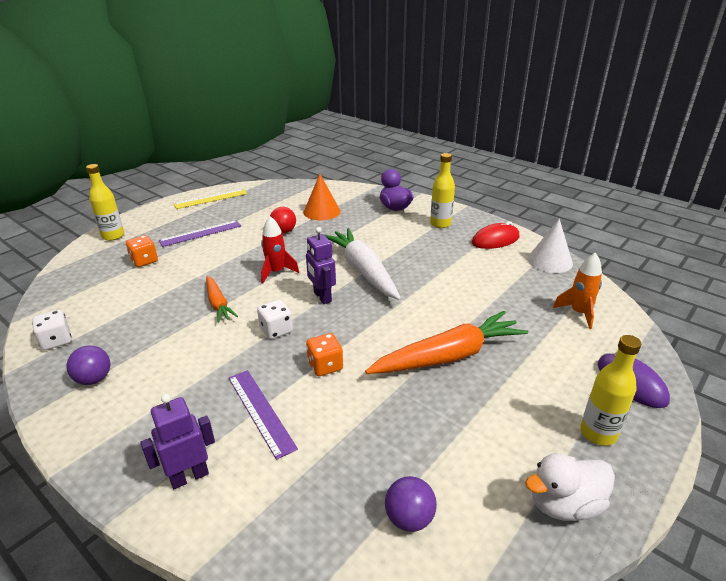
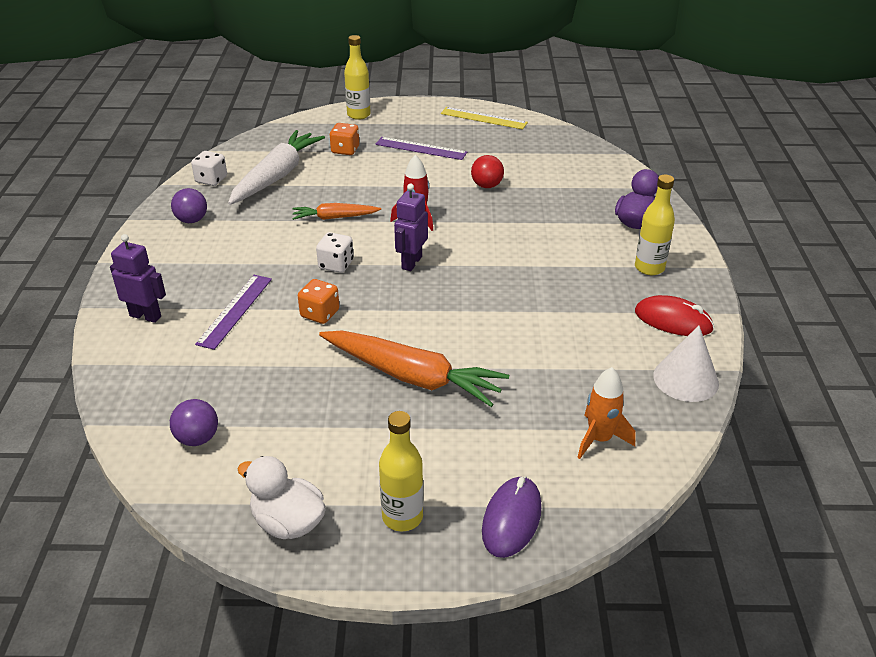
camera: 50 degrees right, 5 degrees up
orange carrot [206,276,238,323] -> orange carrot turned 60 degrees clockwise [292,203,381,220]
orange cone [303,174,340,220] -> none
white carrot [324,228,401,300] -> white carrot moved to [228,130,325,205]

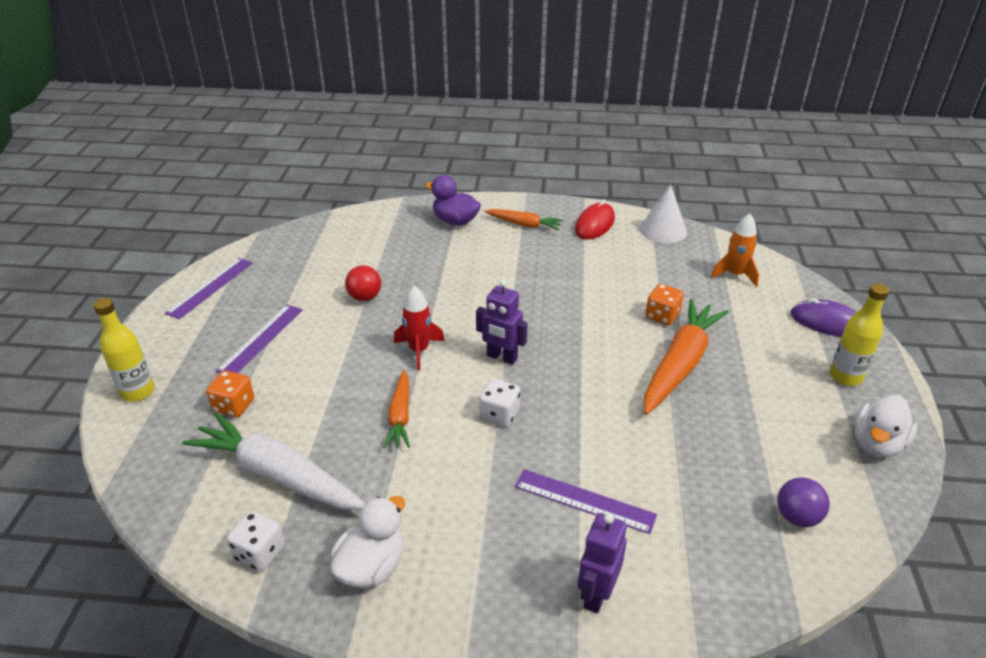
camera: 85 degrees left, 0 degrees up
purple ball [171,188,207,223] -> white duck [330,496,405,588]
orange dice [298,279,340,324] -> orange dice moved to [645,284,684,325]
yellow ruler [441,107,528,129] -> purple ruler [165,258,252,319]
yellow bottle [635,175,675,275] -> orange carrot [484,209,563,230]

